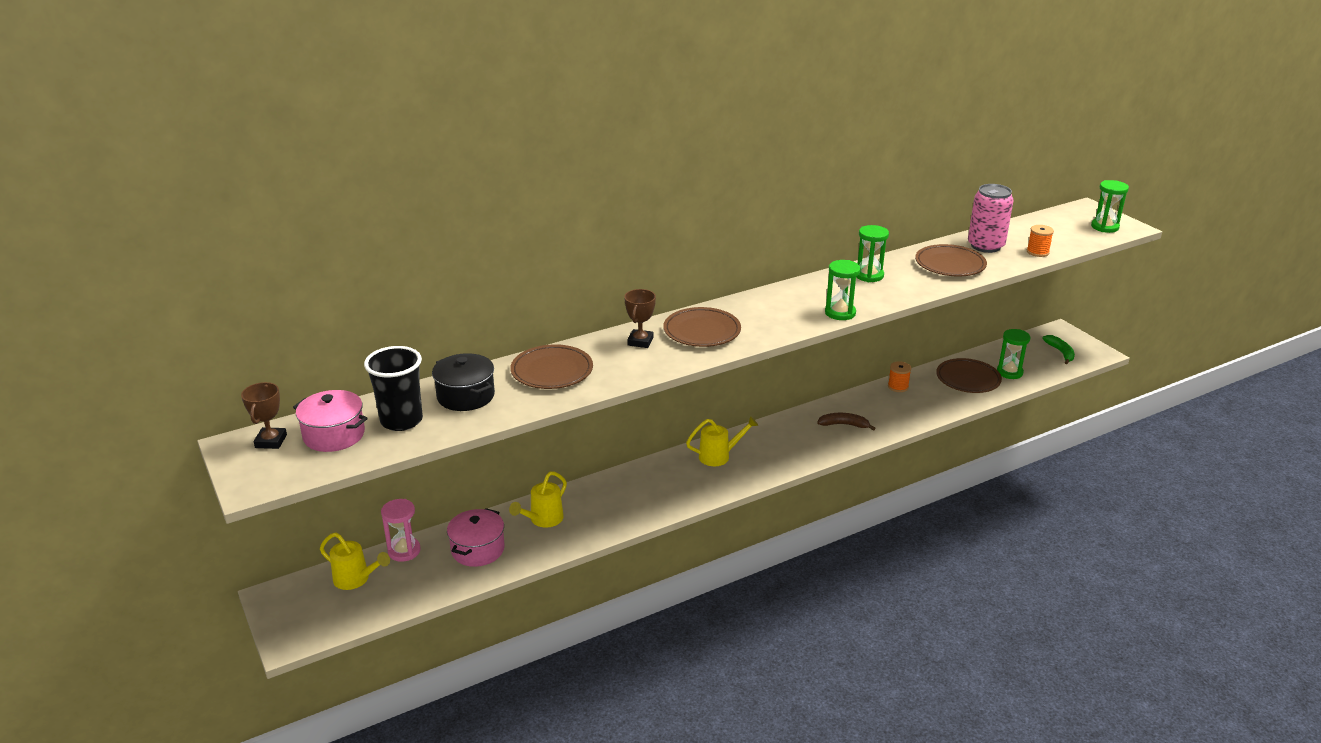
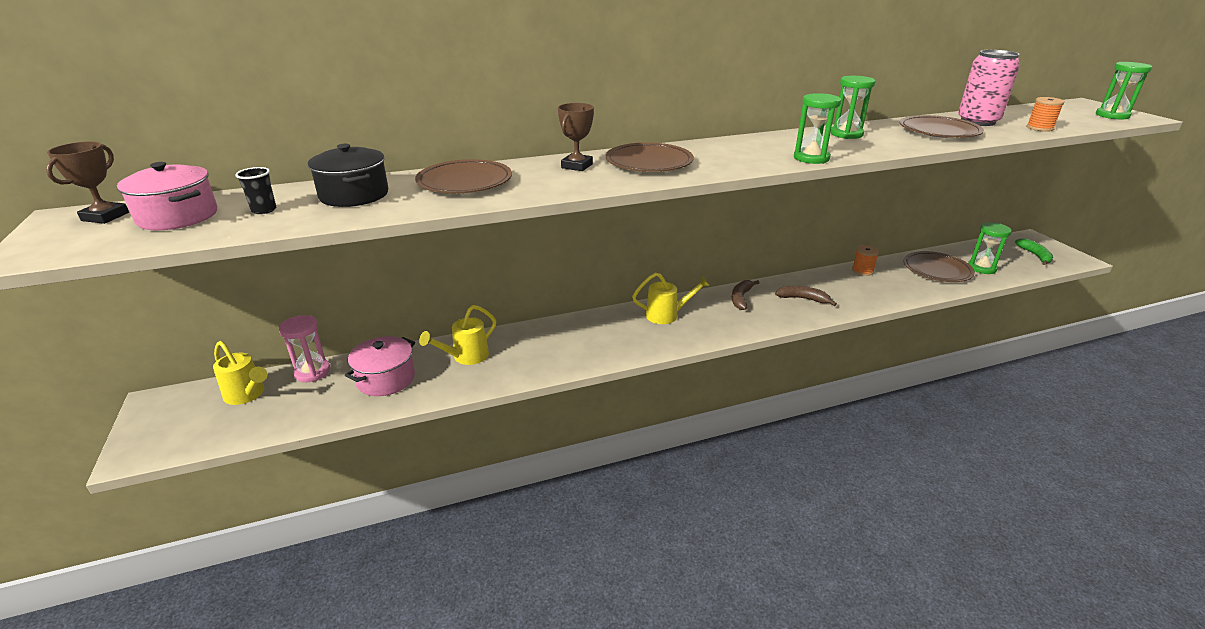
camera: 10 degrees right, 0 degrees up
black cup [364,346,423,431] -> black cup [235,167,276,214], size x0.47
none -> brown banana [732,280,760,310]

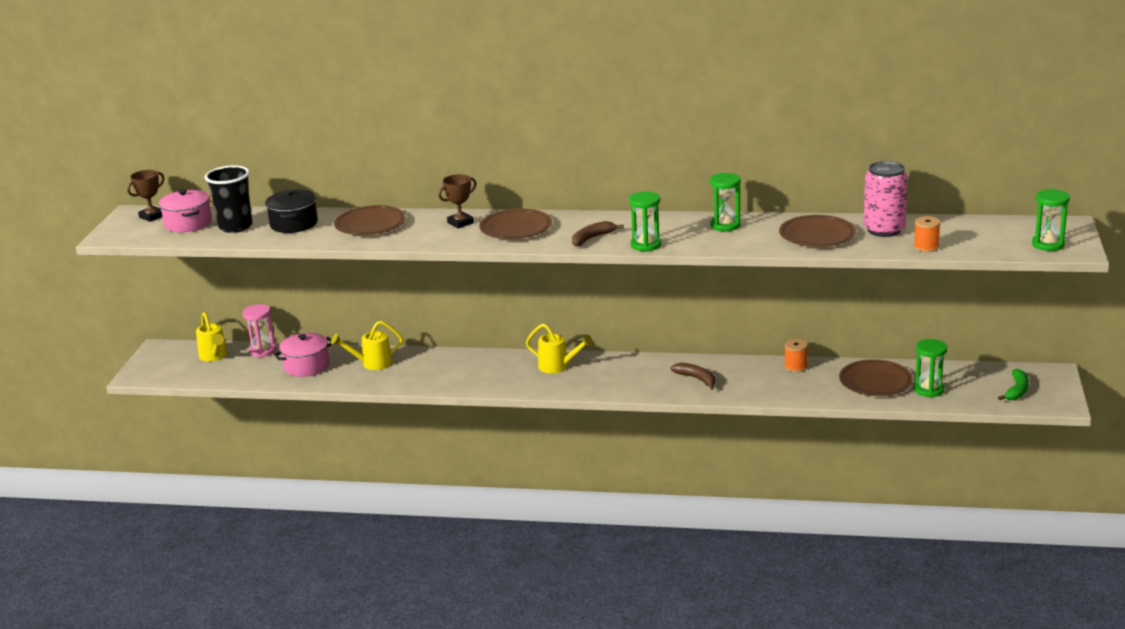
camera: 30 degrees right, 5 degrees down
black cup [235,167,276,214] -> black cup [205,165,252,233], size x2.14
brown banana [732,280,760,310] -> brown banana moved to [572,221,624,247]

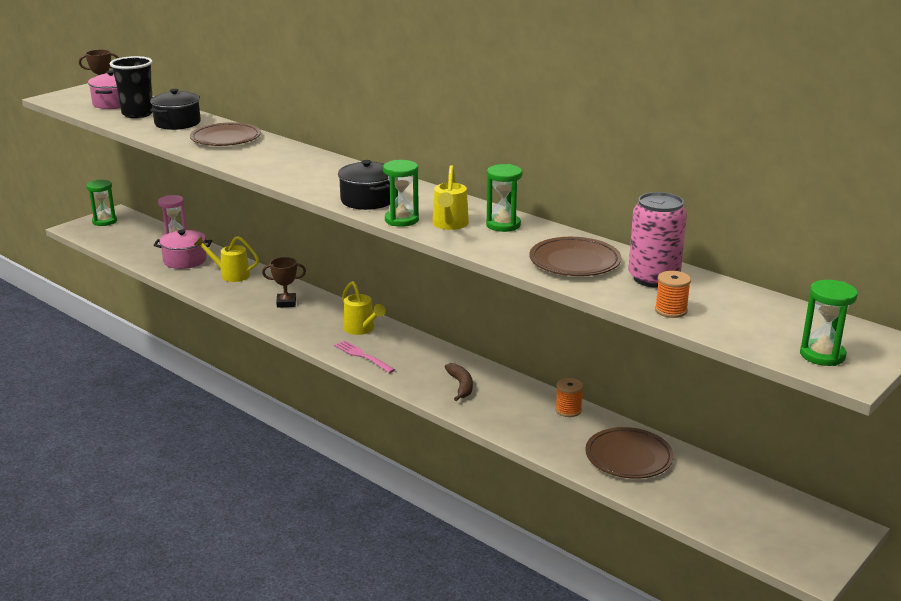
camera: 30 degrees right, 0 degrees up
yellow watering can [196,312,228,361] -> yellow watering can moved to [432,165,469,230]
brown trophy [438,174,477,229] -> brown trophy moved to [262,257,306,308]
brown plate [479,209,552,239] -> none
brown banana [572,221,624,247] -> black pot [338,160,390,210]
green hourglass [914,339,947,398] -> green hourglass moved to [87,180,117,226]
green banana [998,369,1029,400] -> none
none -> pink fork [334,340,395,373]

